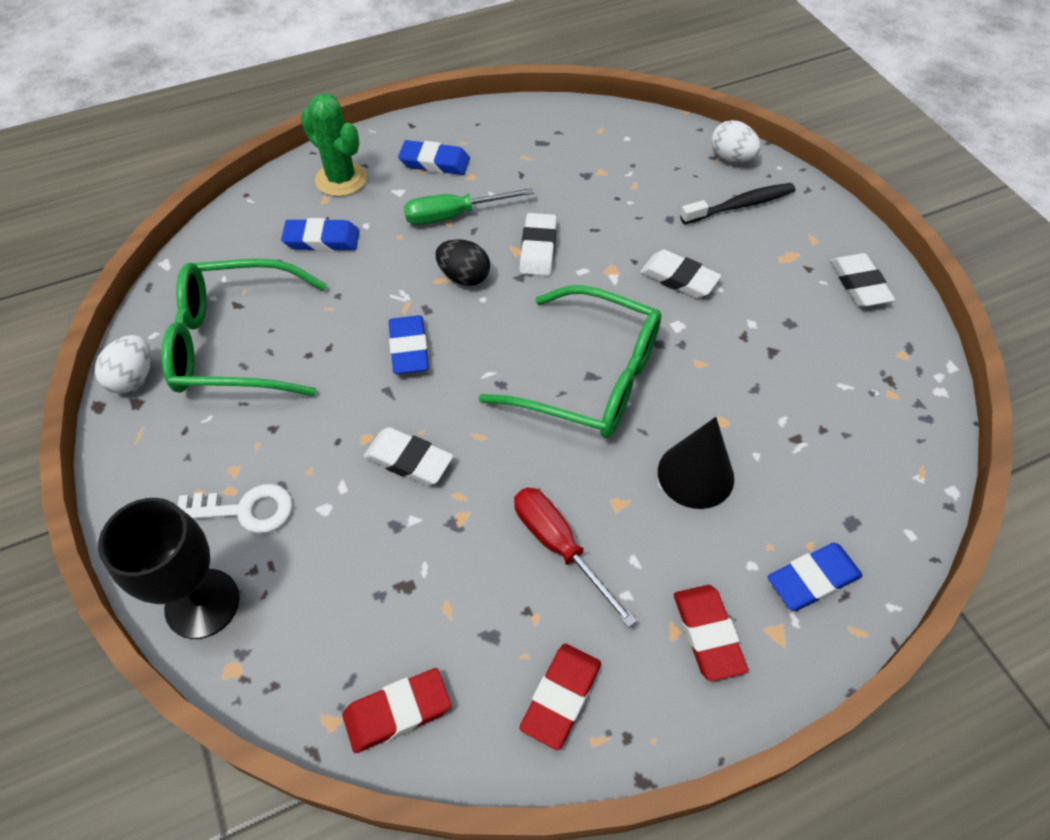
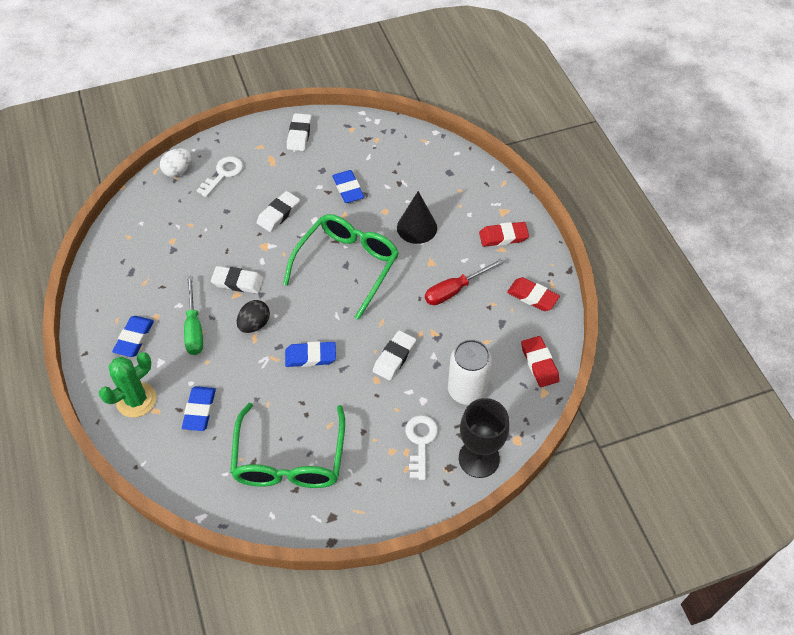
camera: 85 degrees left, 0 degrees up
white egg [95,335,152,393] -> none
black toothbrush [680,183,795,224] -> white key [196,156,243,197]
blue eraser [768,543,863,611] -> blue eraser moved to [332,170,364,203]
white eraser [831,253,895,307] -> white eraser turned 75 degrees counterclockwise [287,113,312,151]
none -> white can [448,339,492,405]

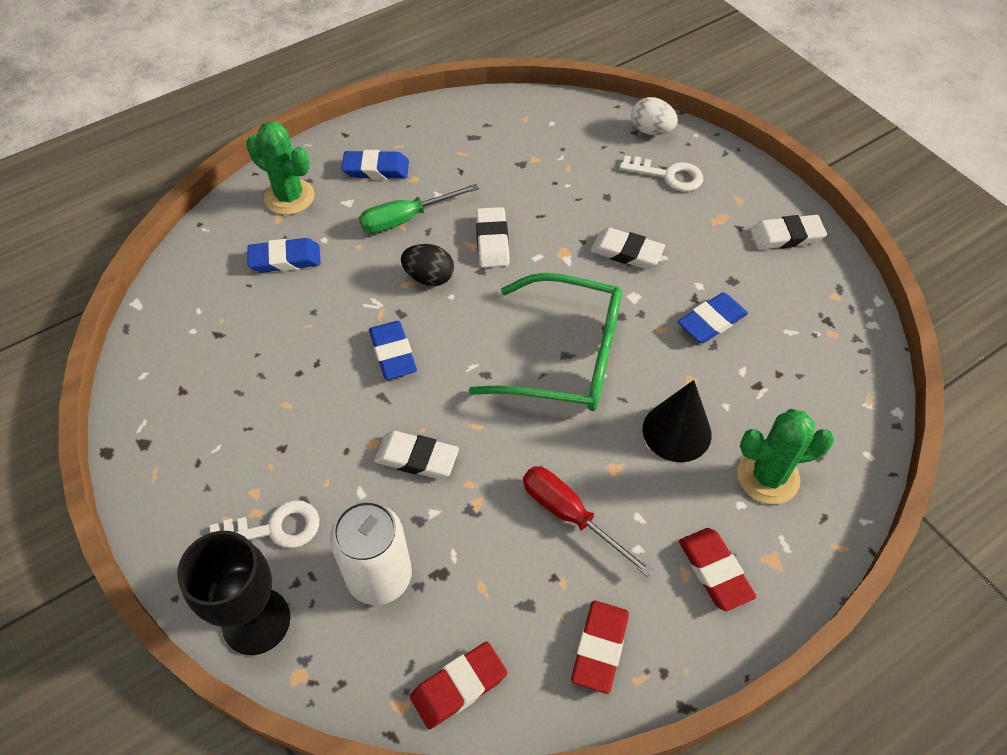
camera: 75 degrees right, 0 degrees up
green glasses [230,403,345,488] -> none
none -> green cactus [737,409,834,504]

